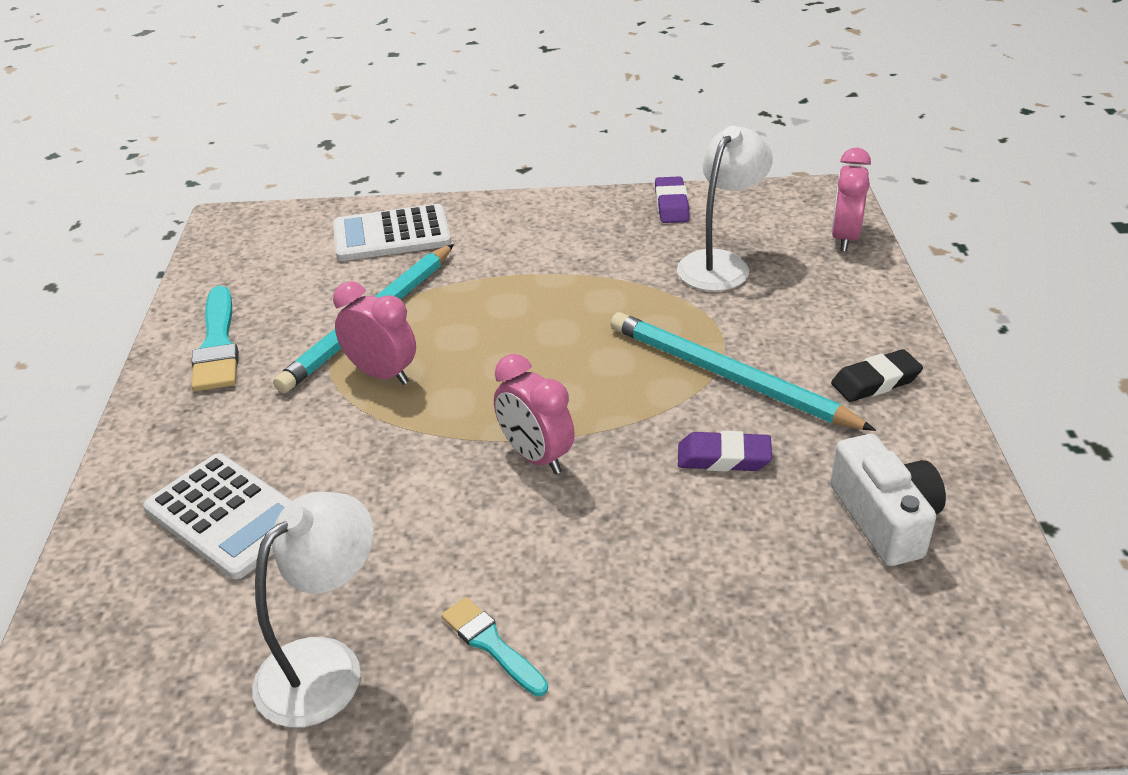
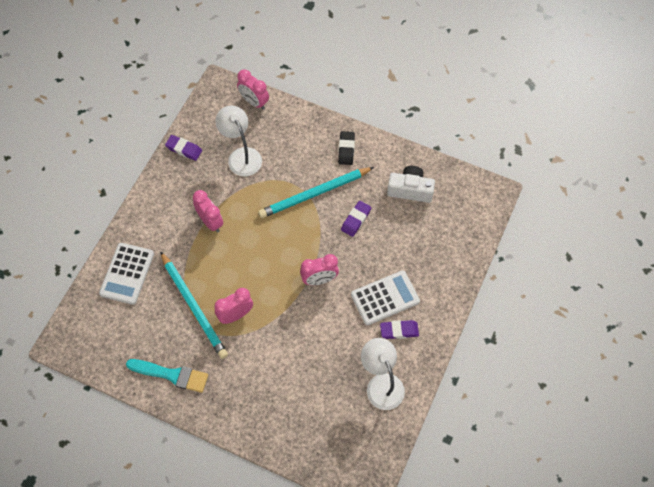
camera: 65 degrees left, 25 degrees up
white calculator [143,453,292,579] -> white calculator moved to [351,270,420,325]
turquoise brush [441,597,548,696] -> purple eraser [380,320,419,339]
none -> pink clock [193,190,224,233]

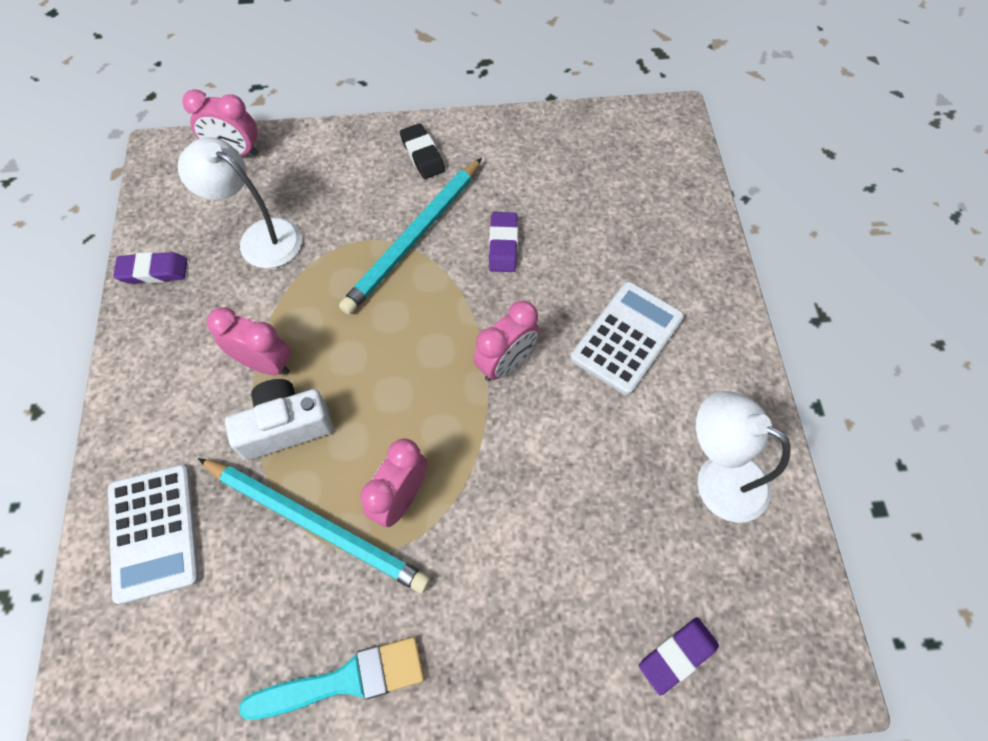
camera: 30 degrees left, 0 degrees up
purple eraser [380,320,419,339] -> purple eraser moved to [639,618,719,696]
white camera [387,166,435,203] -> white camera moved to [225,379,333,460]

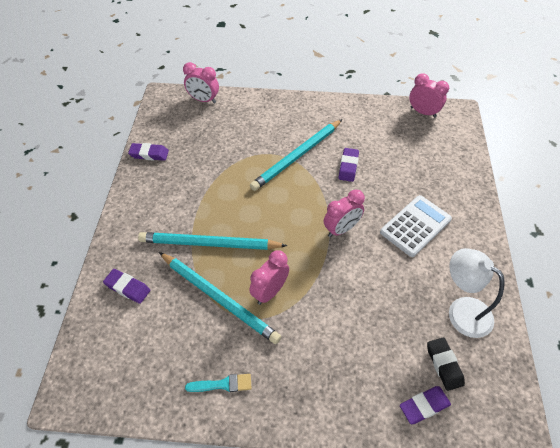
camera: 10 degrees right, 10 degrees down
white calculator [108,464,199,605] -> purple eraser [103,269,150,304]
white lamp [178,137,302,268] -> none
pink clock [207,307,291,375] -> pink clock moved to [409,73,449,118]
white camera [225,379,333,460] -> turquoise pencil [138,232,287,250]
turquoise brush [239,637,424,720] -> turquoise brush [185,374,252,392], size x0.62
black eraser [400,123,445,179] -> black eraser moved to [427,337,465,391]

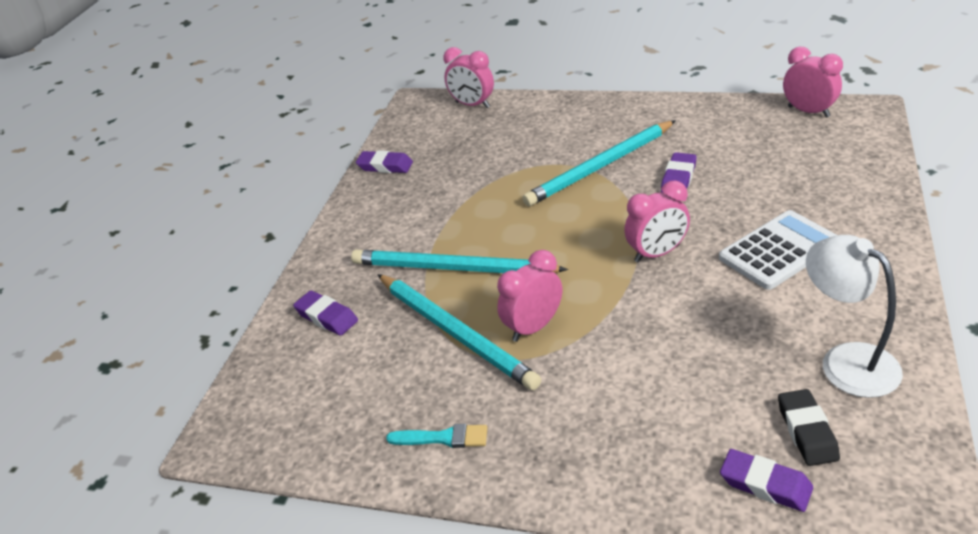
camera: 15 degrees right, 15 degrees down
purple eraser [400,386,451,424] -> purple eraser turned 45 degrees clockwise [720,449,813,512]

